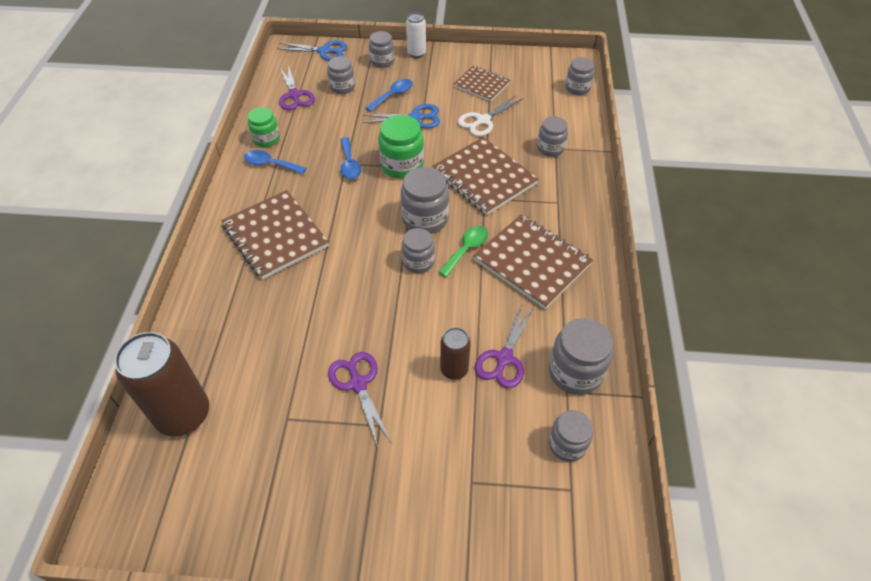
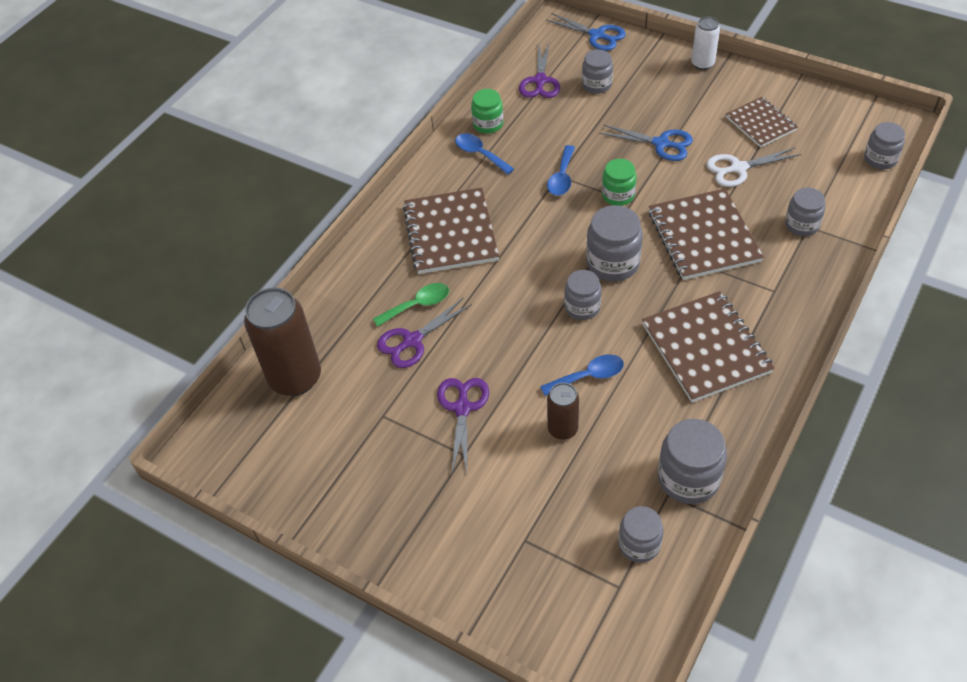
camera: 30 degrees right, 0 degrees up
blue spoon [366,79,413,112] -> blue spoon moved to [540,354,624,396]
grey jar [369,31,395,68] -> none
green jar [378,115,424,179] -> green jar [602,159,637,206], size x0.65
green spoon [438,226,488,277] -> green spoon moved to [373,283,449,327]
purple scissors [475,304,534,388] -> purple scissors moved to [377,297,472,368]

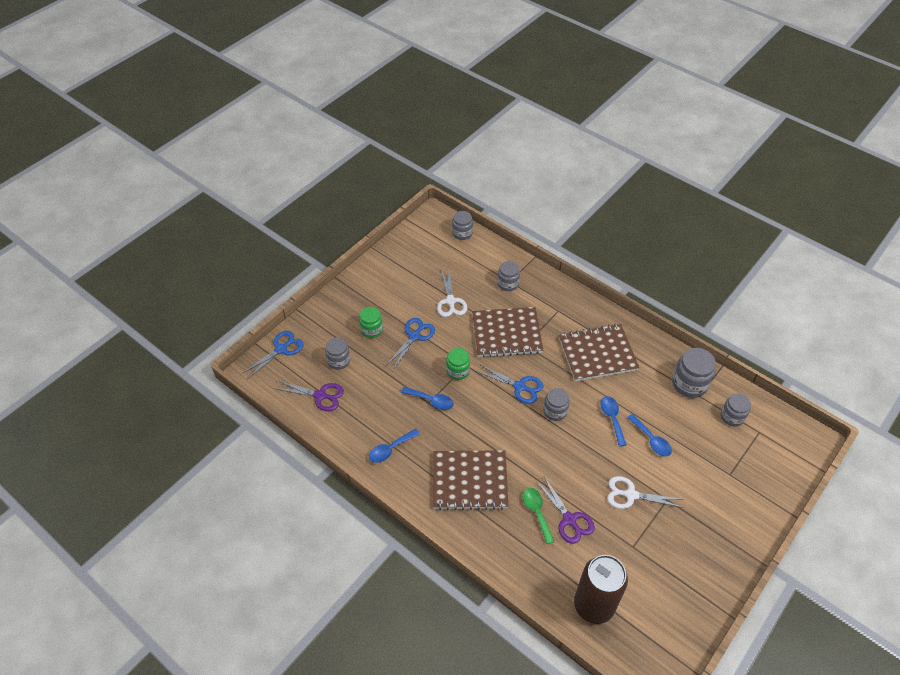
camera: 85 degrees left, 0 degrees up
purple scissors [437,378,489,472] -> white scissors [607,476,684,509]
green jar [471,89,503,134] -> green jar moved to [359,307,383,338]
brown can [547,383,579,440] -> blue spoon [627,414,672,457]
grey jar [586,205,643,282] -> blue scissors [476,365,543,404]
white can [691,17,720,70] -> none
brown notebook [726,97,798,148] -> none

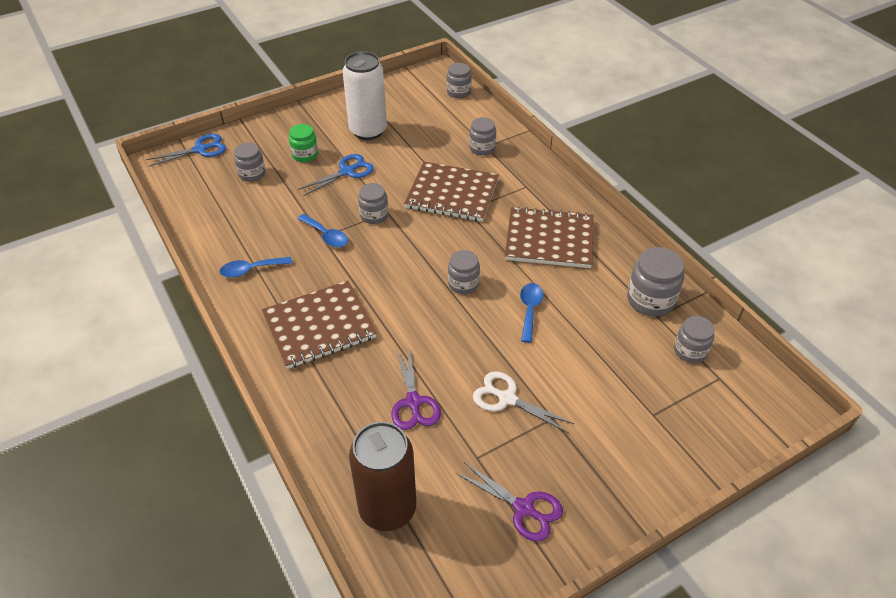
camera: 20 degrees right, 5 degrees down
purple scissors [274,381,344,412] -> purple scissors moved to [456,462,563,542]
brown notebook [433,450,509,510] -> brown notebook turned 45 degrees counterclockwise [262,281,377,369]
white scissors [437,269,467,317] -> none
green jar [446,348,470,380] -> grey jar [358,183,388,224]
blue scissors [476,365,543,404] -> none
green spoon [523,488,555,544] -> none
blue spoon [627,414,672,457] -> none
none -> white can [343,51,387,140]

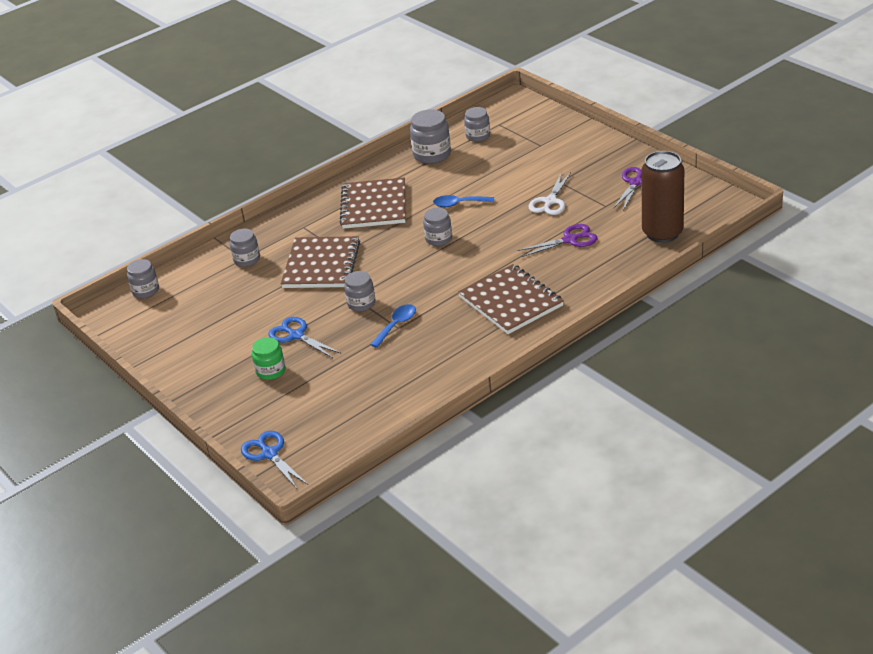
camera: 95 degrees left, 10 degrees down
blue spoon [220,257,292,278] -> none
grey jar [234,143,265,182] -> none
white can [343,51,387,140] -> none

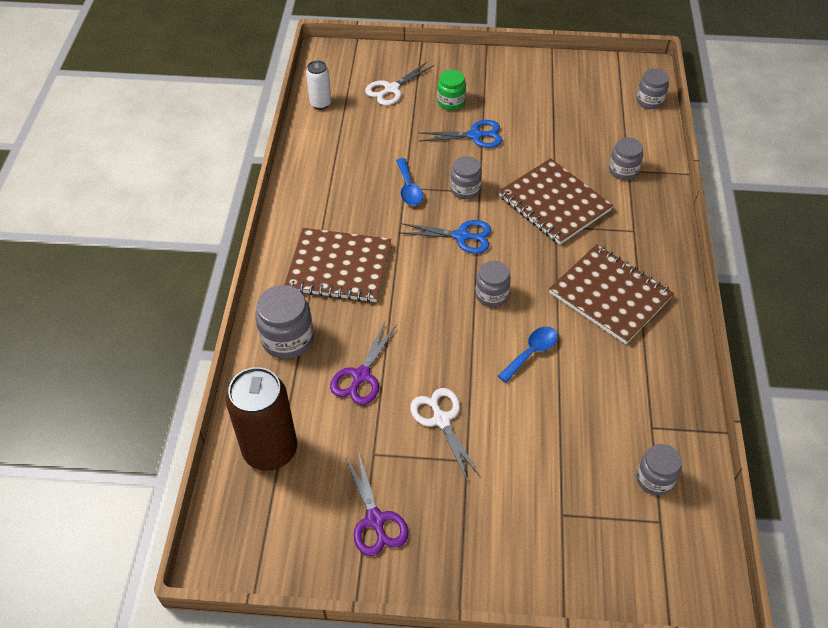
camera: 130 degrees right, 15 degrees up
blue scissors [241,431,308,489] -> blue scissors moved to [400,220,491,254]
grey jar [410,109,451,164] -> grey jar moved to [255,285,314,359]
none -> white can [306,60,331,109]
none -> white scissors [365,62,434,105]

